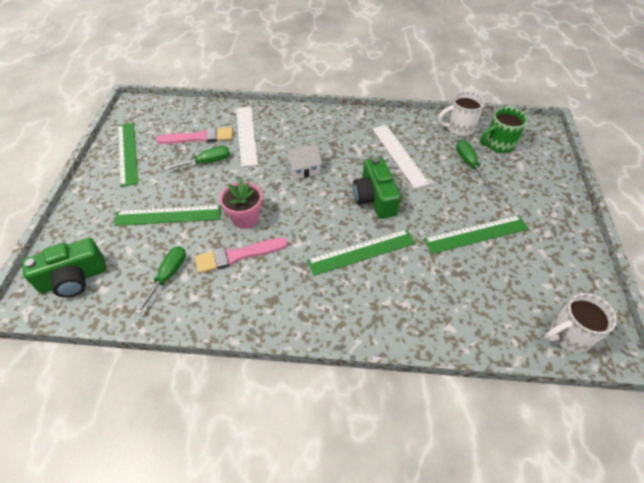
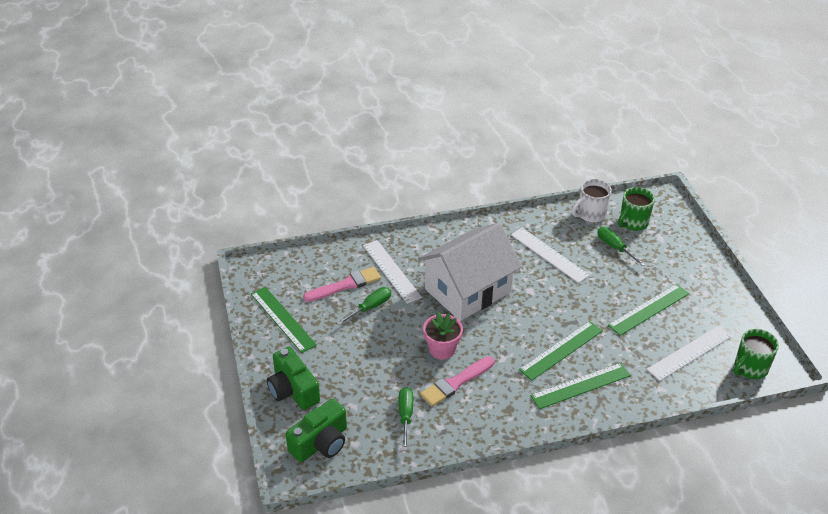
camera: 20 degrees left, 10 degrees down
green ruler [114,205,221,226] -> green ruler moved to [530,363,631,409]
white house [284,144,322,180] -> white house [418,223,522,321], size x2.45
green camera [353,157,401,219] -> green camera moved to [267,347,320,410]
white mug [544,293,617,352] -> green mug [733,329,779,379]
none -> white ruler [647,326,732,381]

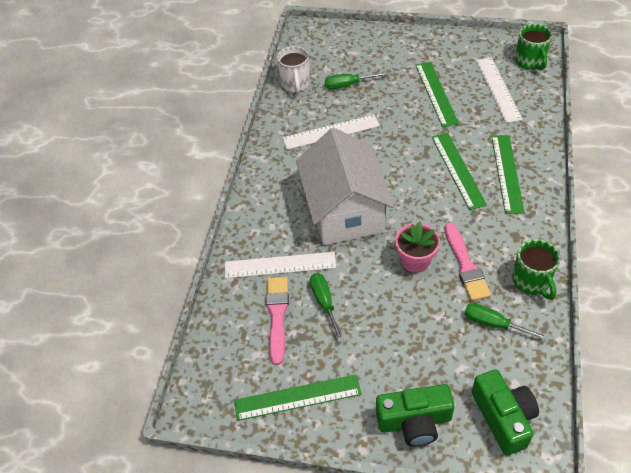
camera: 60 degrees left, 10 degrees up
green mug [618,187,655,231] -> green mug moved to [512,239,560,300]

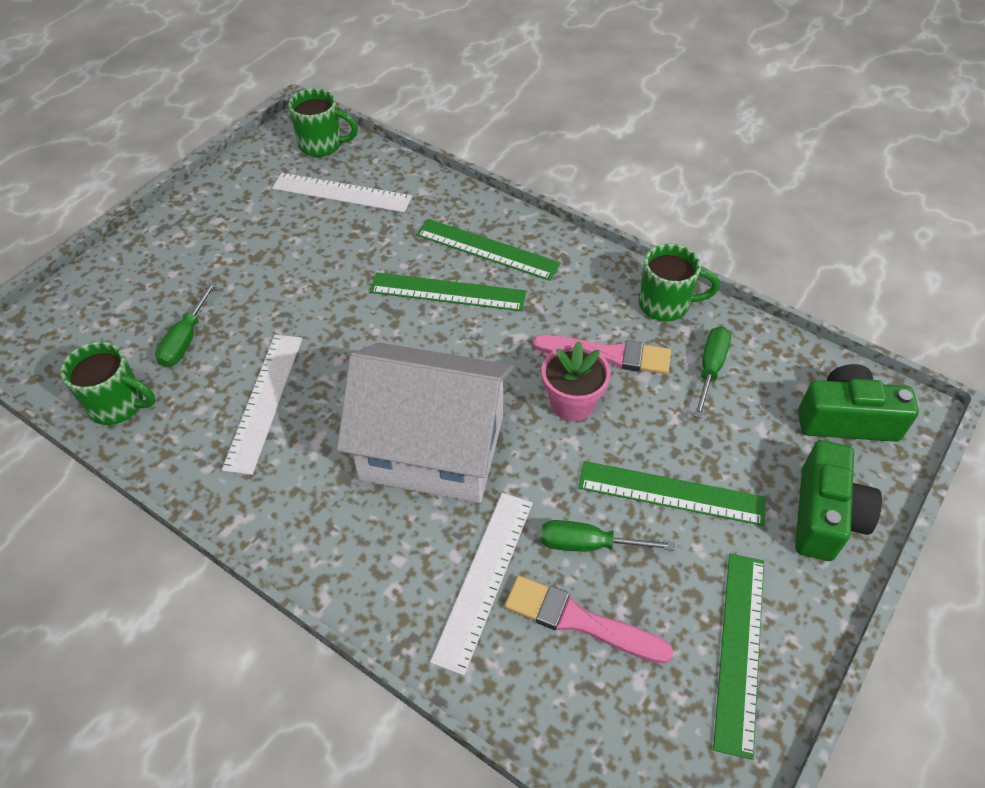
camera: 70 degrees left, 0 degrees up
white mug [277,46,310,93] -> green mug [61,341,156,425]
green ruler [416,62,459,127] -> green ruler moved to [578,461,766,526]
green screwdriver [465,303,548,341] -> green screwdriver turned 150 degrees clockwise [694,327,731,418]

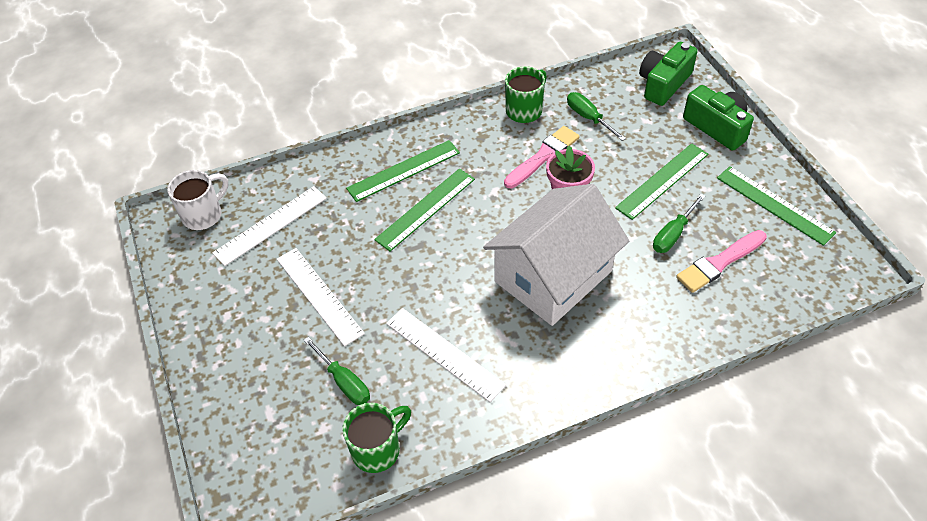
camera: 55 degrees left, 0 degrees up
green mug [288,88,358,157] -> white mug [167,170,228,230]
white ruler [430,493,533,676] -> white ruler moved to [277,248,365,346]

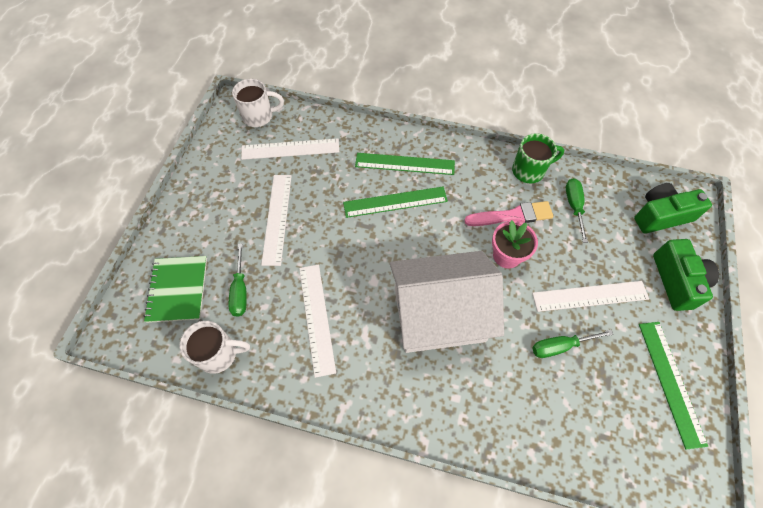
camera: 35 degrees right, 10 degrees up
green mug [342,403,411,473] -> white mug [180,321,250,374]
green ruler [615,143,708,220] -> white ruler [532,281,649,312]
pink brush [676,230,767,293] -> none
none -> green notebook [144,256,207,323]

